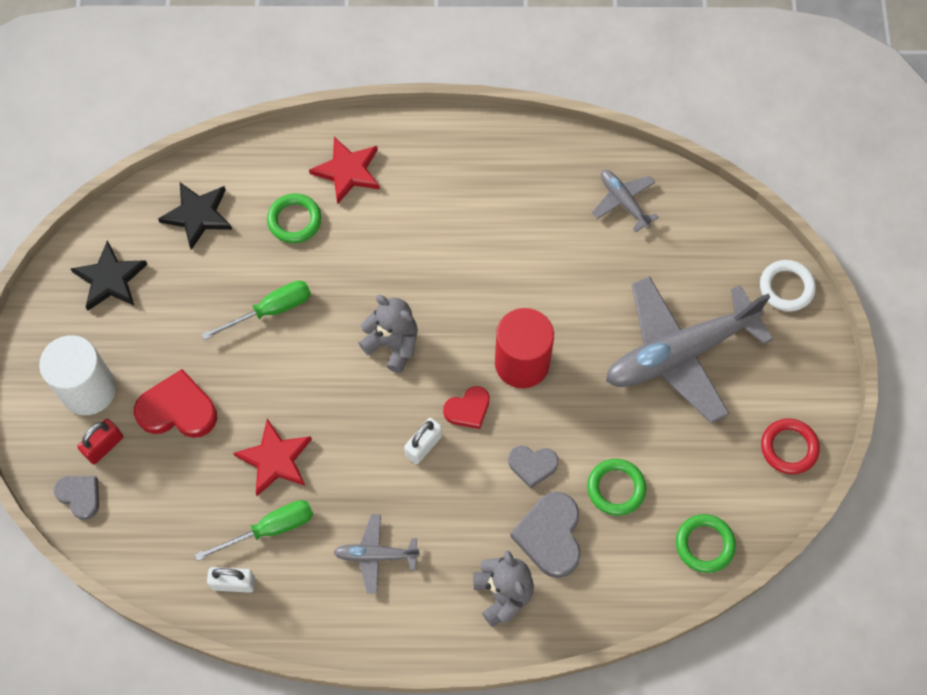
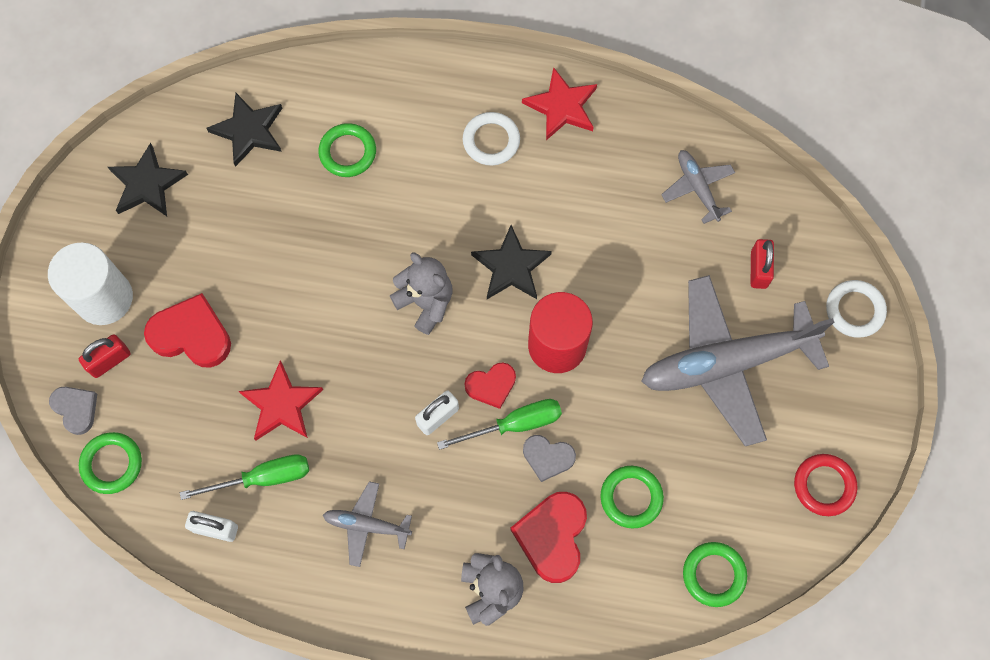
camera: 10 degrees right, 5 degrees up
green screwdriver [202,281,311,340] -> green screwdriver moved to [437,399,562,450]
red star [309,137,380,204] -> red star moved to [522,67,597,140]
grey heart [510,492,581,578] -> red heart [510,492,587,583]
none -> green ring [79,432,142,494]
none -> white ring [463,112,520,166]
none -> black star [471,225,552,299]
none -> red padlock [751,239,774,289]

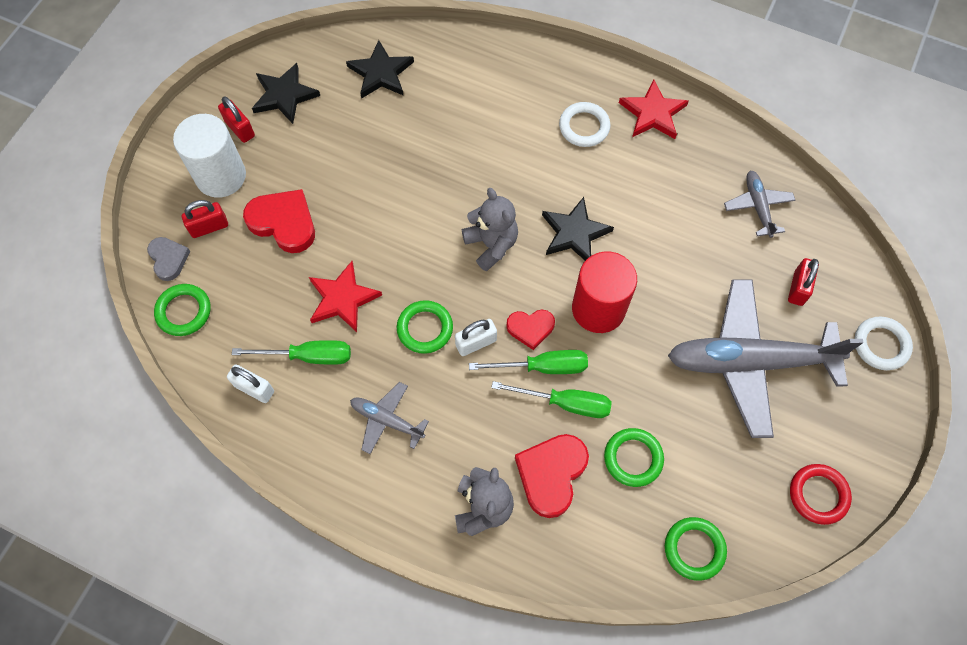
camera: 15 degrees right, 5 degrees down
green ring [318,123,376,177] -> green ring moved to [397,300,453,354]
grey heart [523,435,576,482] -> green screwdriver [491,381,612,418]
none -> red padlock [218,97,255,143]

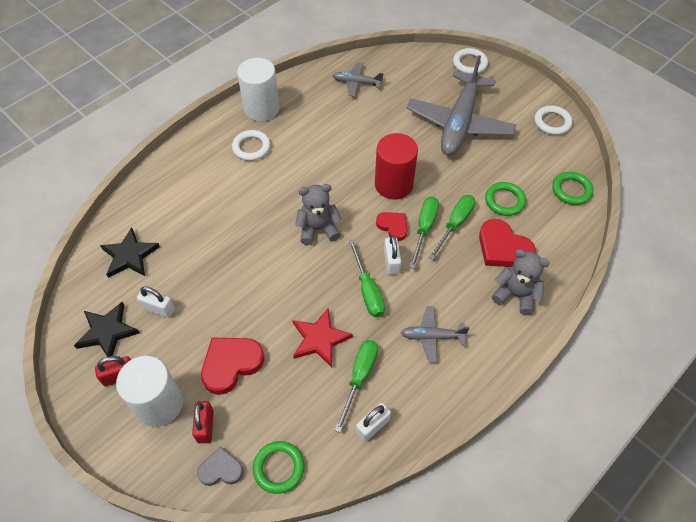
camera: 70 degrees left, 10 degrees down
grey plane [350,382,429,454] -> grey plane turned 45 degrees clockwise [401,306,469,363]
green ring [397,300,453,354] -> green screwdriver [349,239,385,317]
red heart [506,309,555,350] -> red heart turned 60 degrees counterclockwise [376,212,408,241]
black star [542,197,614,261] -> none
red star [619,79,689,139] -> white cylinder [237,58,280,121]
red padlock [788,258,819,306] -> none
red ring [790,464,852,525] -> white ring [534,106,572,135]
none -> white padlock [137,286,175,318]

